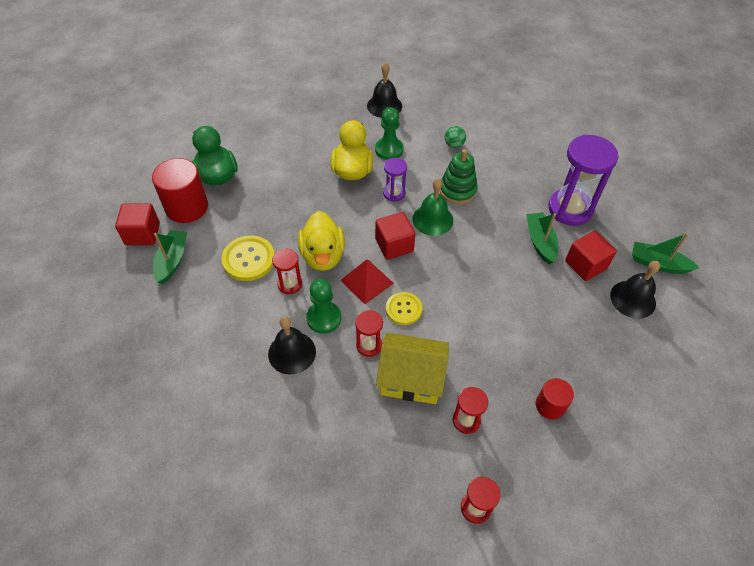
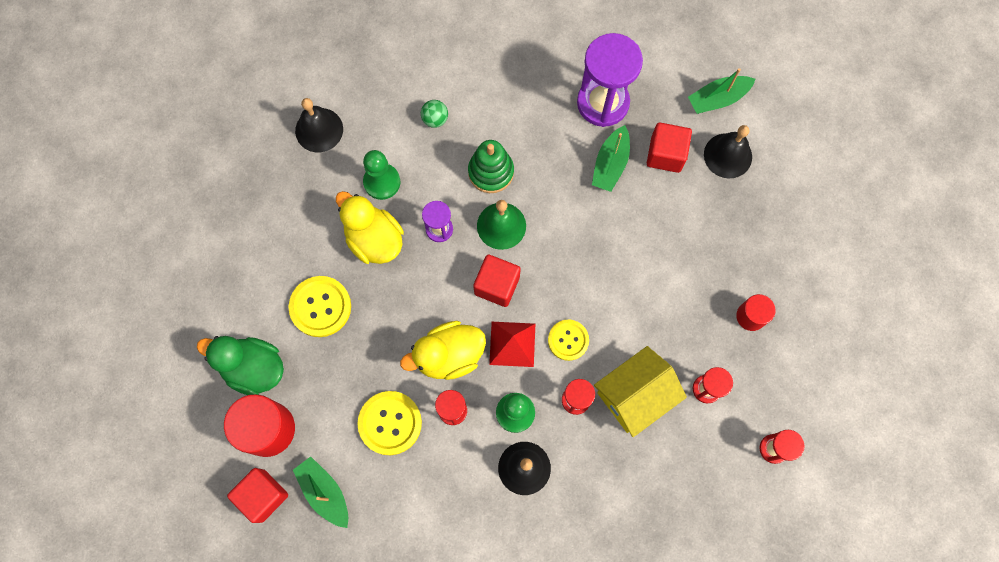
camera: 45 degrees left, 20 degrees up
yellow duck [298,211,345,271] -> yellow duck turned 120 degrees clockwise [400,321,486,380]
green boat [526,212,558,264] -> green boat turned 105 degrees counterclockwise [592,125,630,192]
none -> yellow button [288,276,351,337]

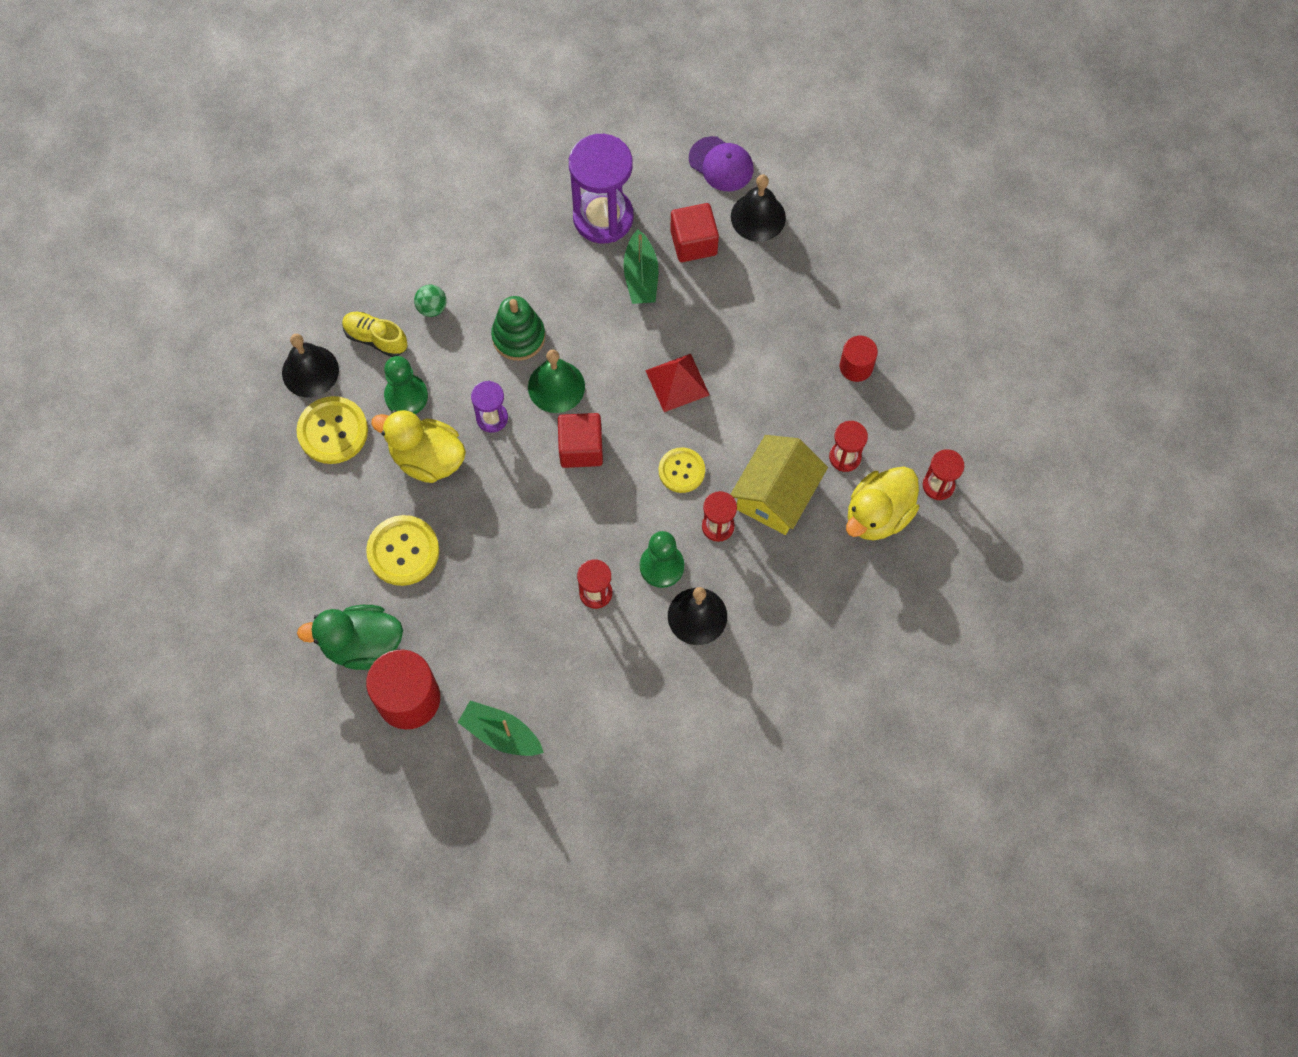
camera: 25 degrees left, 5 degrees down
red cube [227,468,288,523] -> none
yellow button [358,391,422,455] -> yellow button moved to [296,396,368,464]
yellow duck [400,321,486,380] -> yellow duck moved to [846,467,919,541]
red pyramid [489,322,535,367] -> red pyramid moved to [645,354,710,412]
green boat [688,68,755,114] -> purple cap [689,136,753,191]
none -> yellow shoe [342,312,408,357]

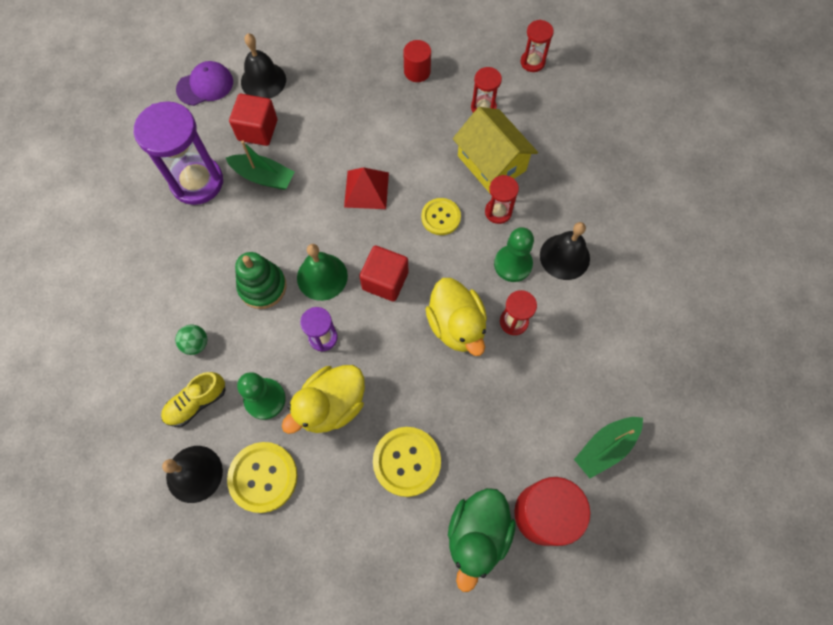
camera: 65 degrees left, 0 degrees up
yellow duck [846,467,919,541] -> yellow duck moved to [426,278,487,356]

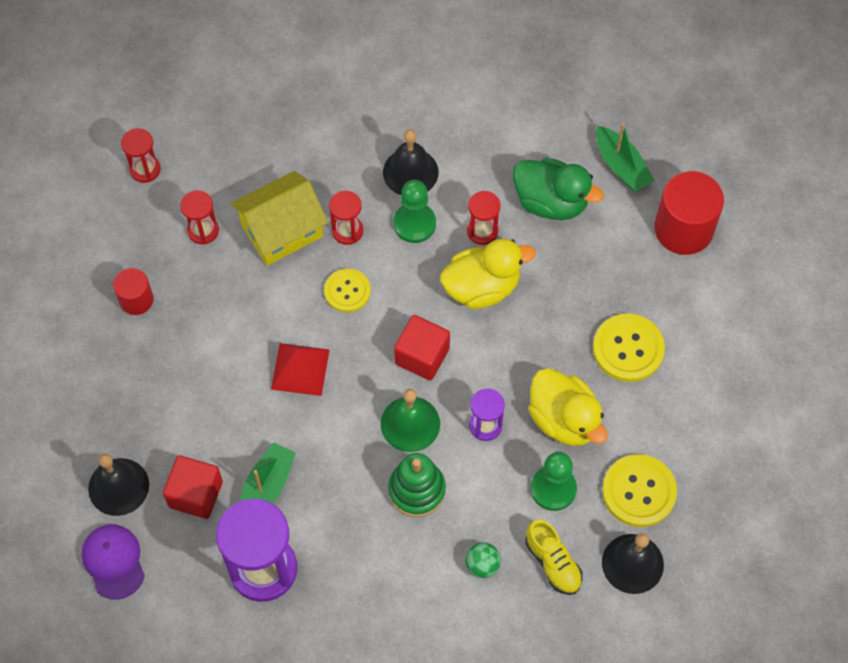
camera: 85 degrees left, 5 degrees down
green duck [448,488,516,592] -> green duck moved to [513,158,604,220]

